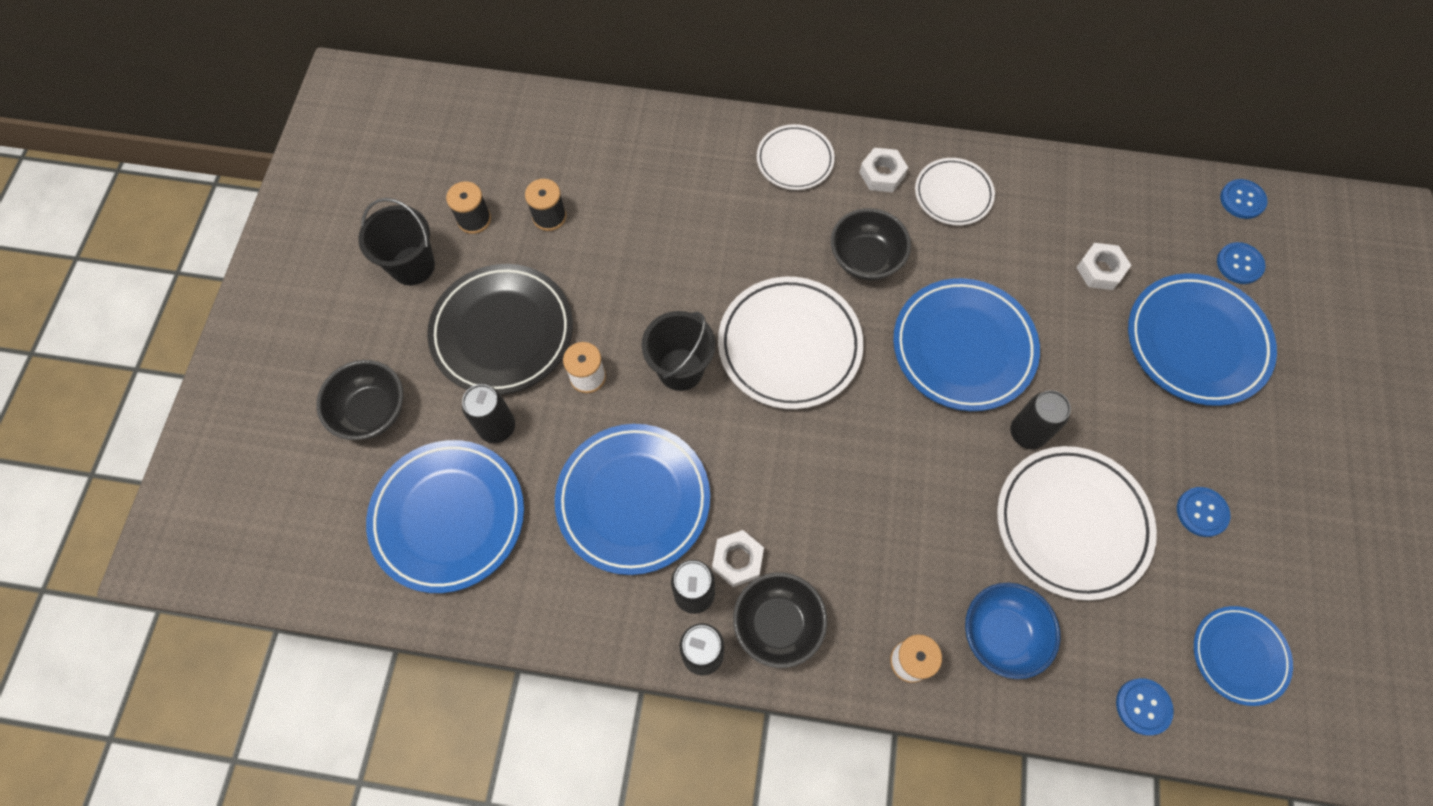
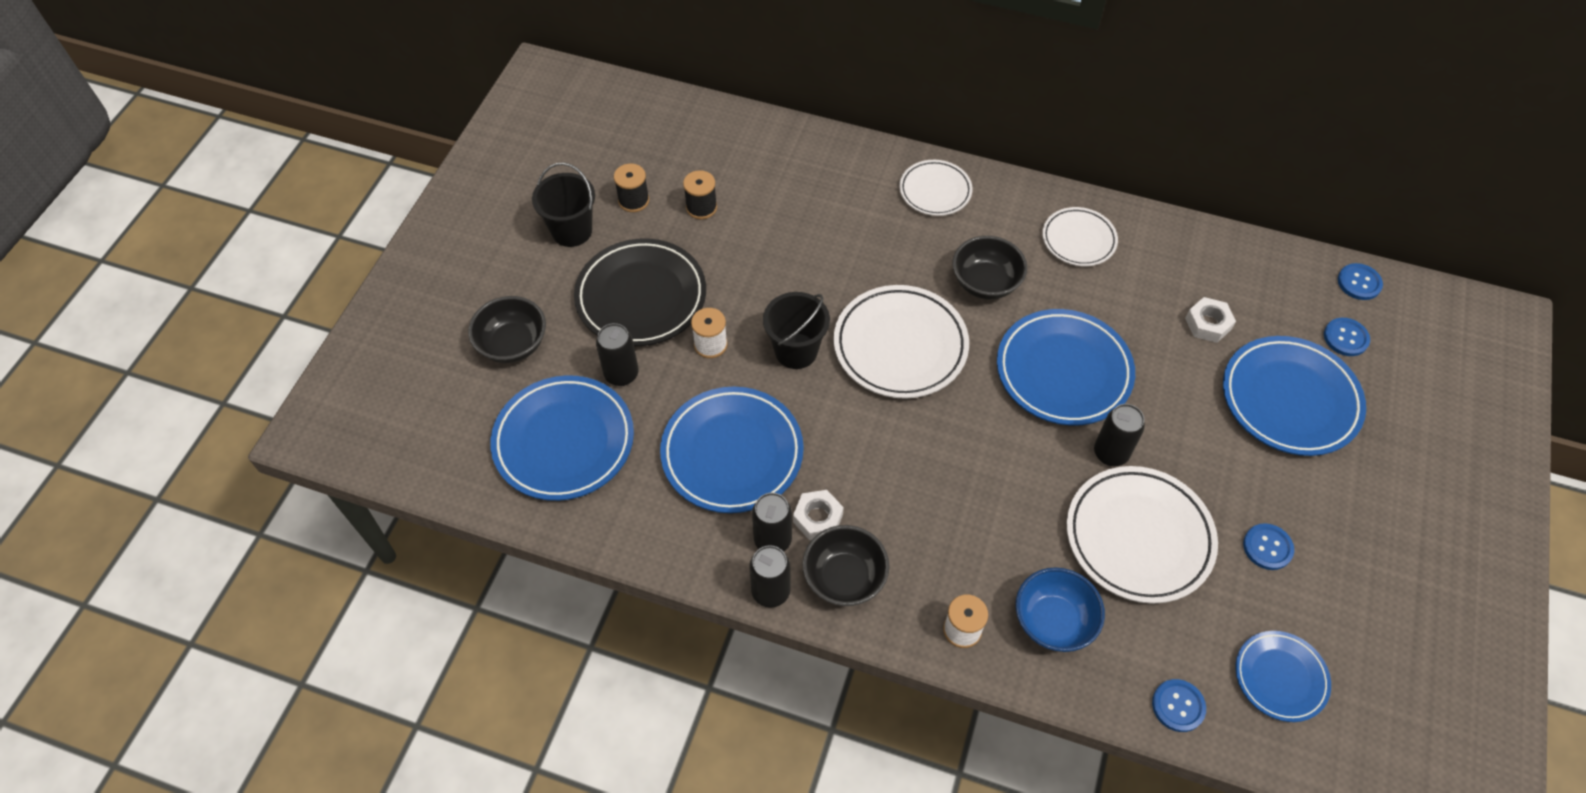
camera: 10 degrees right, 10 degrees down
white nut [859,148,908,192] -> none

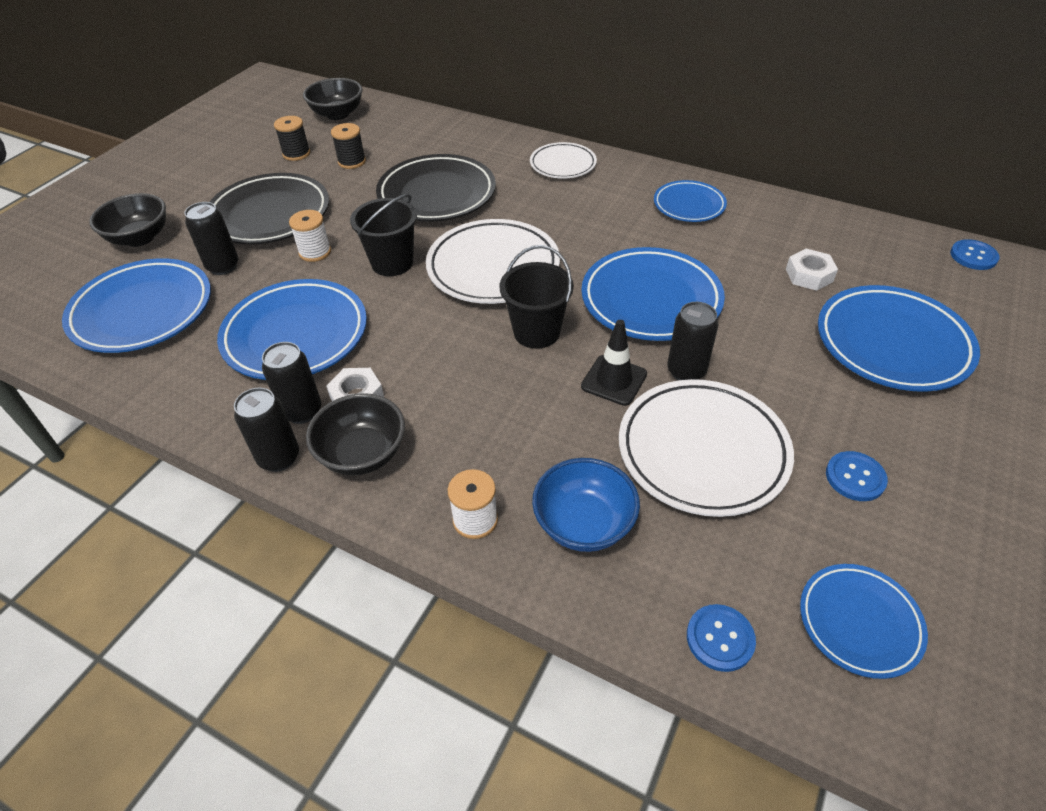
camera: 10 degrees right, 10 degrees down
black bucket [532,162,595,247] -> black bucket moved to [500,245,574,349]
black bowl [952,236,1027,299] -> black bowl moved to [303,78,362,120]
white plate [1042,207,1118,266] -> blue plate [654,180,727,222]
blue button [1324,318,1370,356] -> none
none -> black plate [376,154,496,222]
none -> black traffic cone [581,320,647,406]

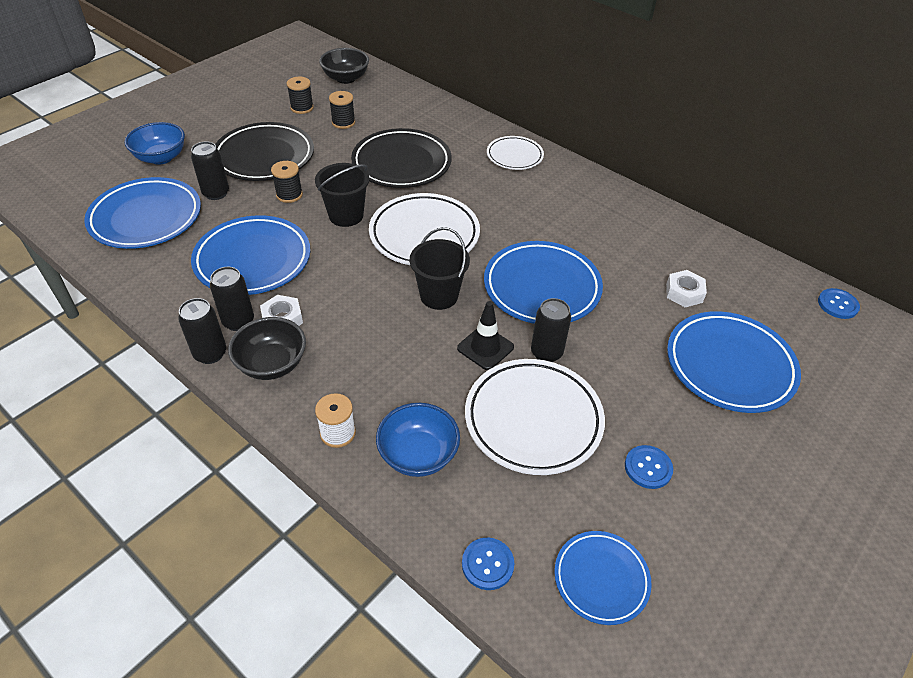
camera: 10 degrees right, 0 degrees up
black bowl [89,193,166,247] -> blue bowl [124,122,185,165]
white spool [289,210,331,262] -> black spool [271,161,303,203]
blue plate [654,180,727,222] -> none

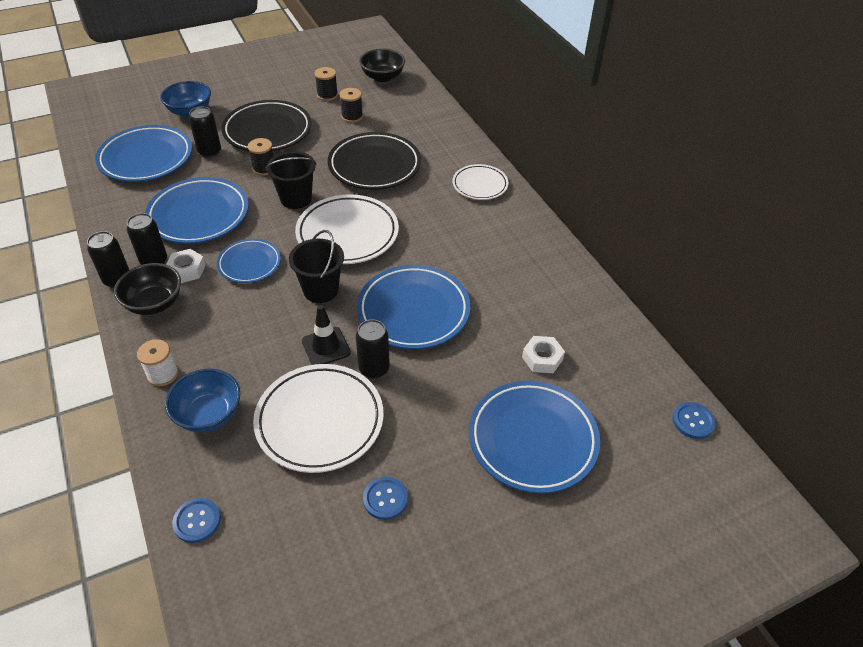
camera: 25 degrees right, 0 degrees up
blue plate [554,531,652,625] -> blue plate moved to [217,239,281,283]

